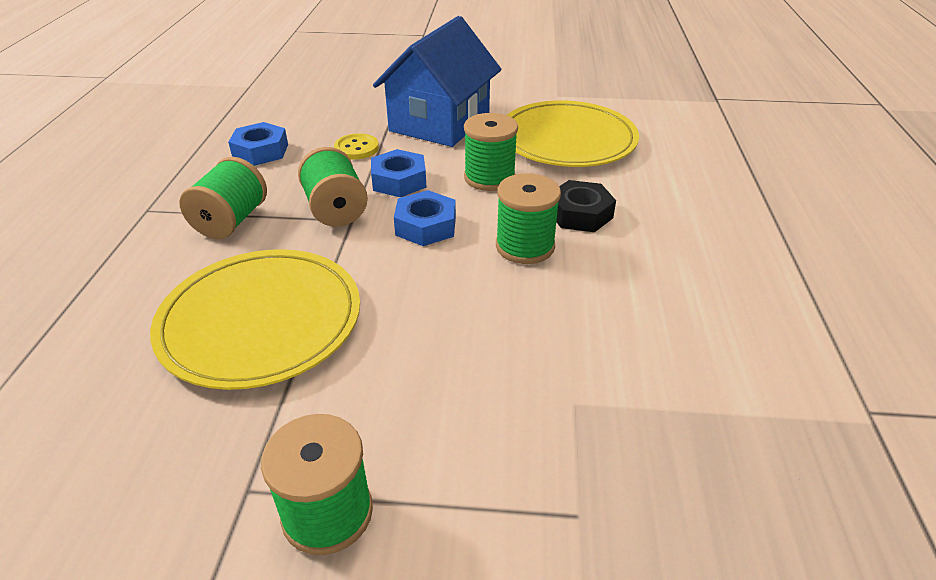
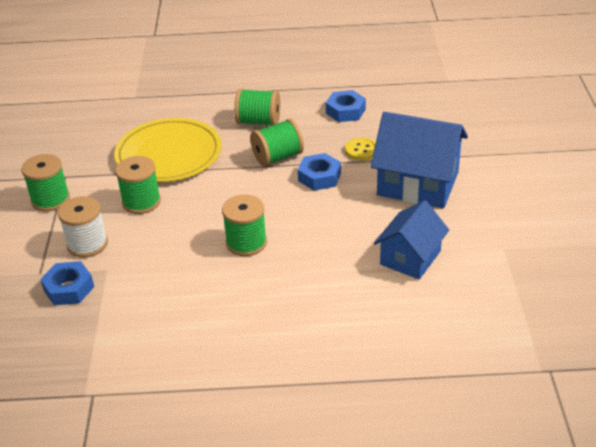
camera: 85 degrees right, 0 degrees up
blue nut [394,190,456,246] -> blue nut moved to [40,261,94,305]
green spool [464,113,518,191] -> green spool moved to [115,156,161,214]
yellow plate [507,100,639,167] -> blue house [374,200,449,279]
black nut [556,180,616,232] -> none
none -> white spool [58,196,108,258]

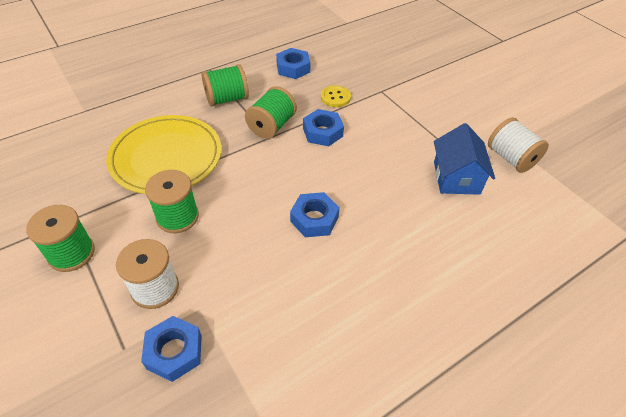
camera: 35 degrees left, 10 degrees up
green spool [222,195,267,256] -> blue nut [290,192,340,237]
blue house [371,112,468,208] -> none
none -> white spool [488,117,549,173]

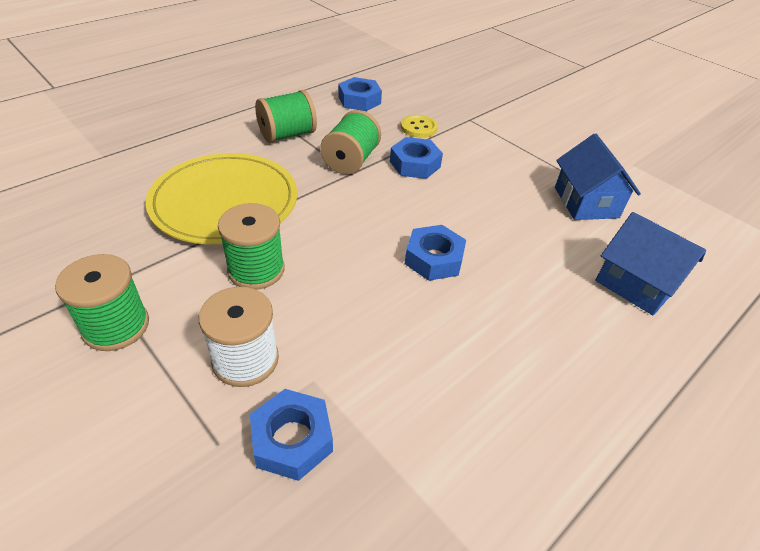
camera: 10 degrees left, 5 degrees down
white spool [488,117,549,173] -> none
none -> blue house [595,212,706,315]

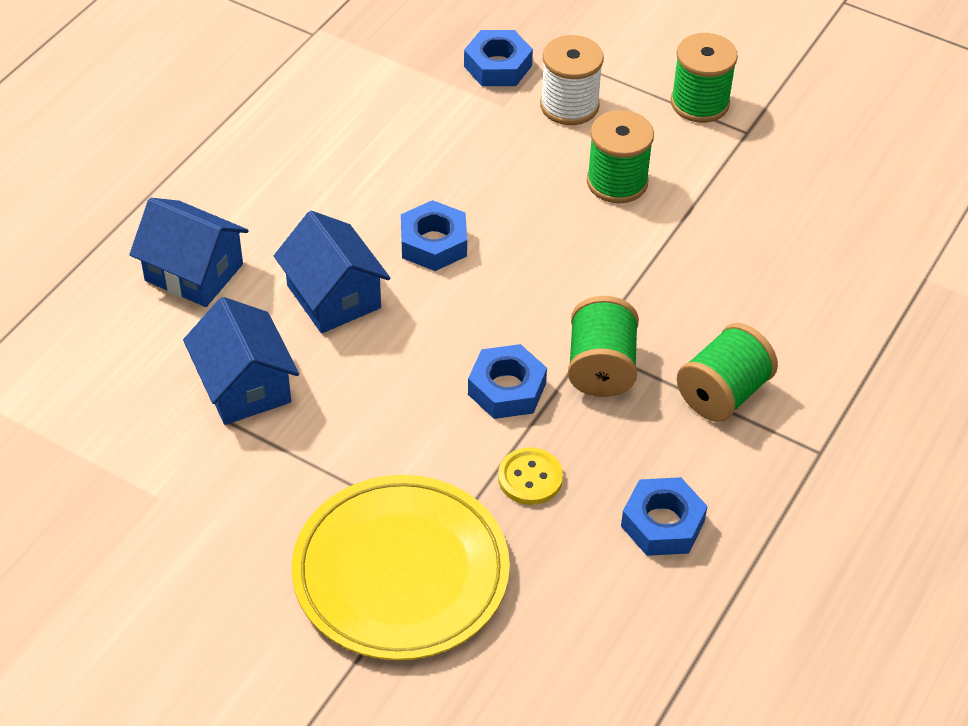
camera: 165 degrees right, 5 degrees up
yellow plate [146,153,297,244] -> yellow plate moved to [292,475,510,660]
none -> blue house [274,211,390,333]

